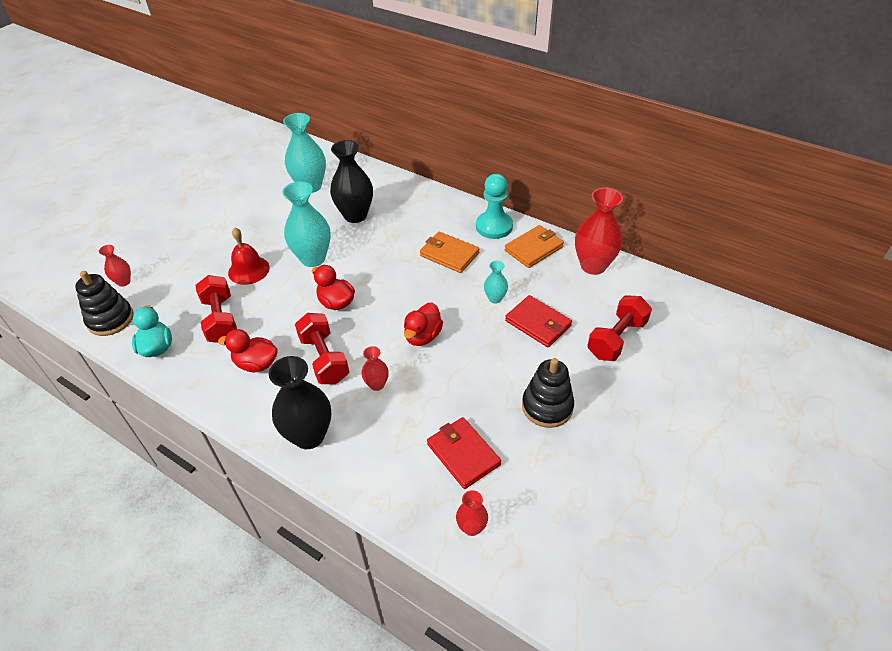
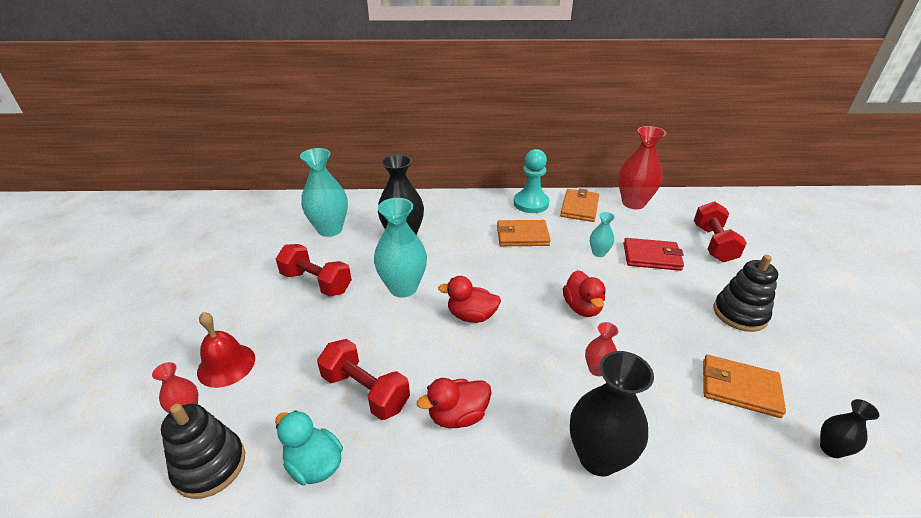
camera: 35 degrees left, 10 degrees down
red bell [228,227,270,285] -> red bell moved to [197,312,255,388]
red dumbbell [295,313,349,384] -> red dumbbell moved to [276,244,352,297]
red wallet [427,417,501,489] -> orange wallet [703,355,786,418]
red vase [456,490,488,536] -> black vase [820,399,879,458]

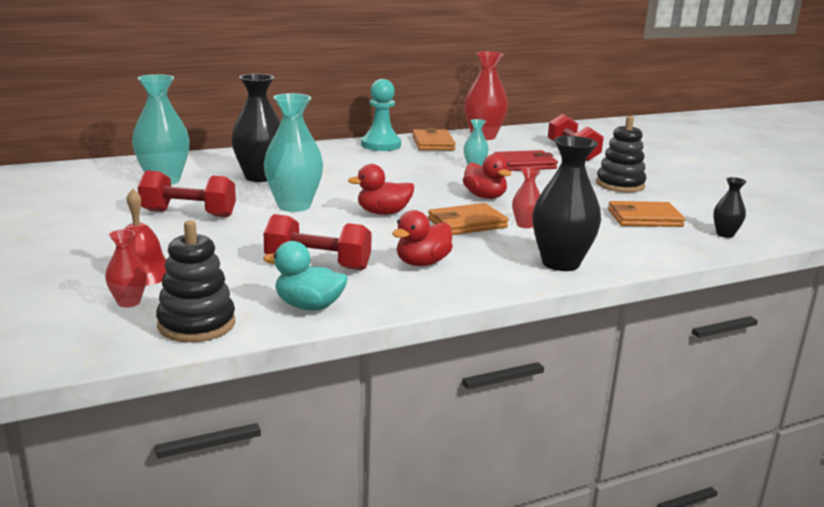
camera: 25 degrees left, 15 degrees down
orange wallet [497,220,551,246] -> orange wallet moved to [428,203,509,235]

